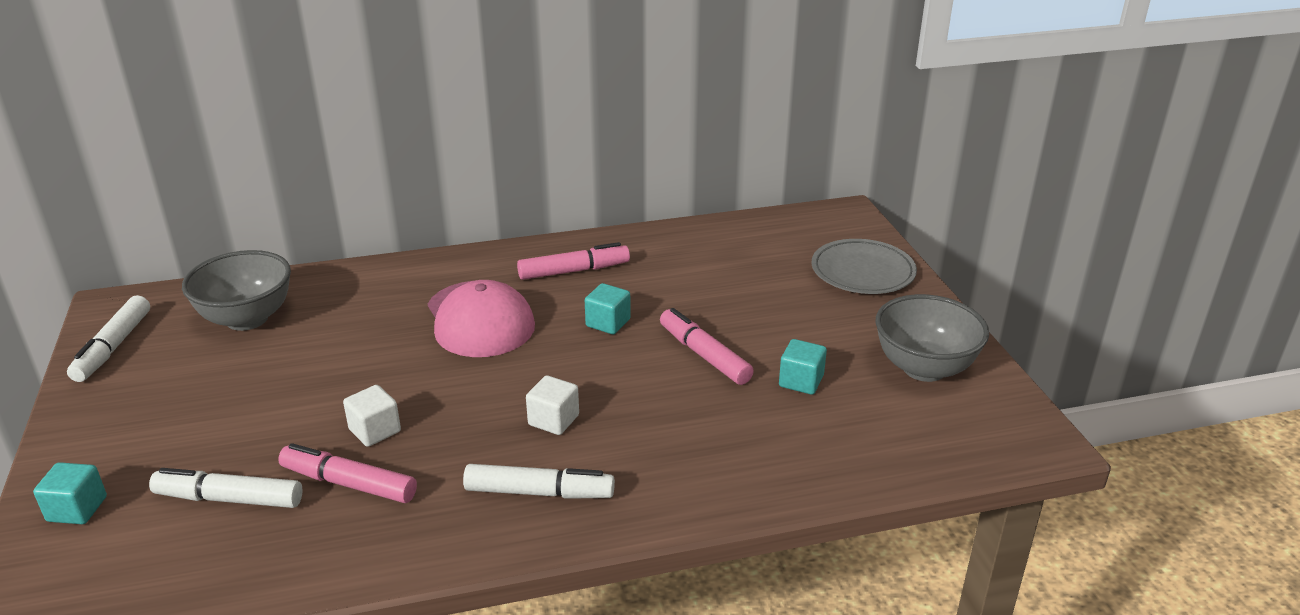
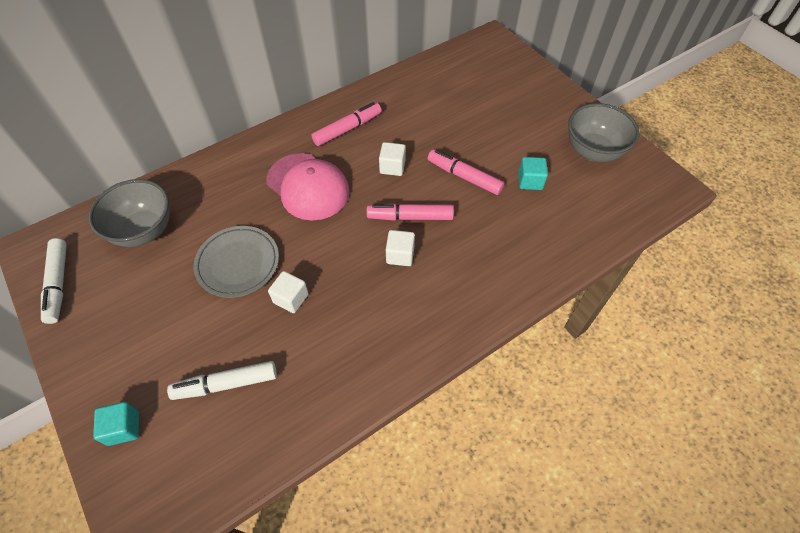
camera: 20 degrees left, 25 degrees up
pink marker [278,443,417,503] -> pink marker moved to [367,203,454,221]
white marker [463,464,615,499] -> none
turquoise cube [585,283,631,334] -> white cube [379,142,406,176]
grey plate [812,239,917,294] -> grey plate moved to [194,226,279,298]

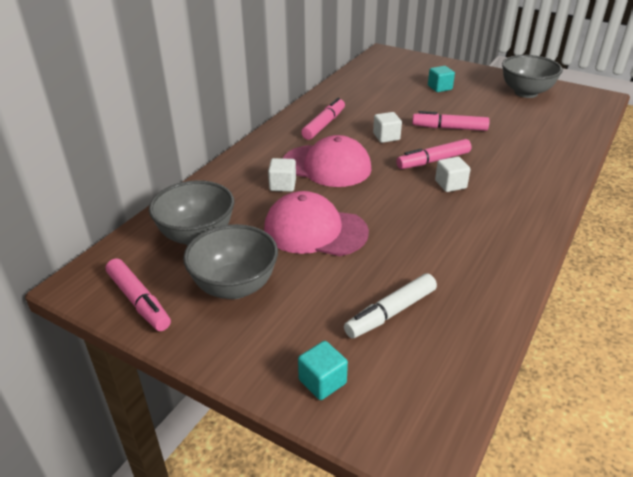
camera: 25 degrees left, 20 degrees down
white marker [41,238,67,324] -> pink marker [106,258,171,331]
grey plate [194,226,279,298] -> pink cap [264,191,369,256]
white cube [268,271,309,313] -> white cube moved to [268,158,296,192]
turquoise cube [518,157,548,190] -> turquoise cube moved to [428,66,455,92]
none -> grey bowl [183,224,278,299]

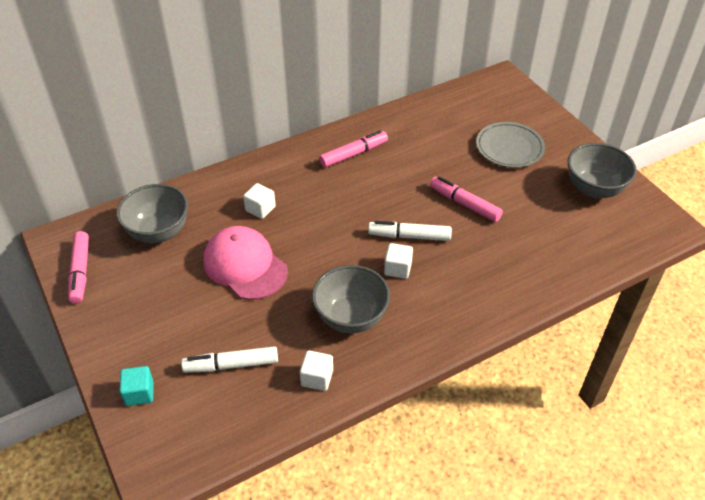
camera: 30 degrees right, 10 degrees up
grey bowl [183,224,278,299] -> grey bowl moved to [312,265,390,334]
pink cap [283,135,372,187] -> none
white cube [373,112,402,143] -> white cube moved to [300,350,333,391]
pink marker [396,139,471,169] -> white marker [368,221,452,241]
turquoise cube [428,66,455,92] -> grey plate [476,122,545,168]

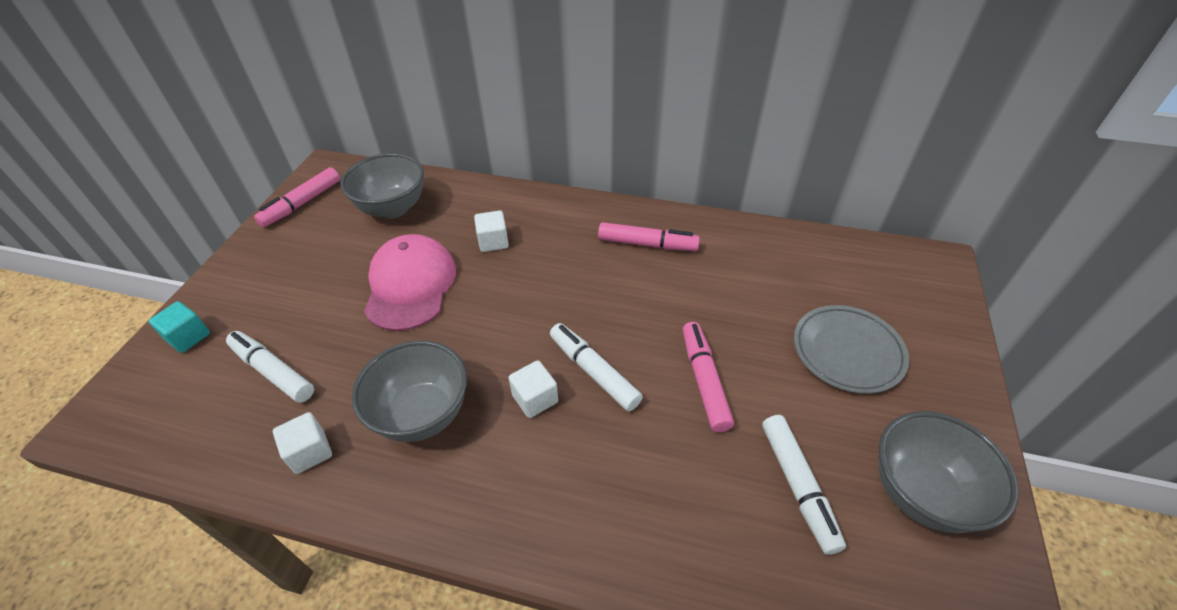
camera: 45 degrees right, 0 degrees up
none -> white marker [762,415,846,555]

